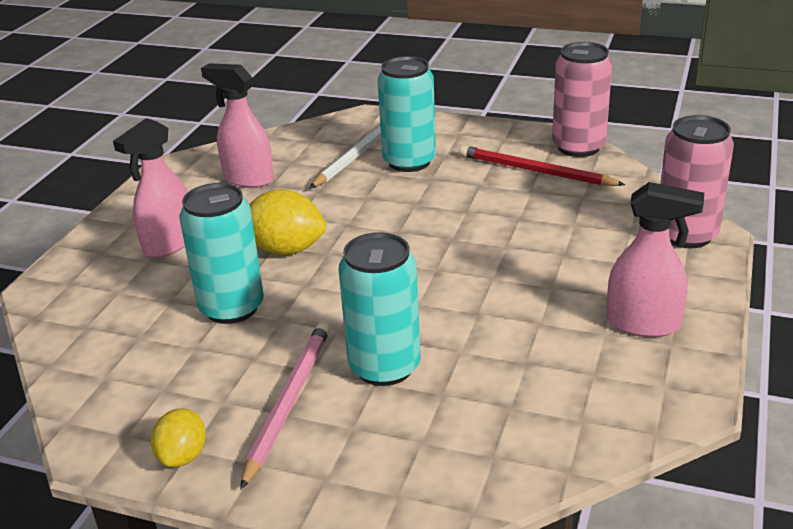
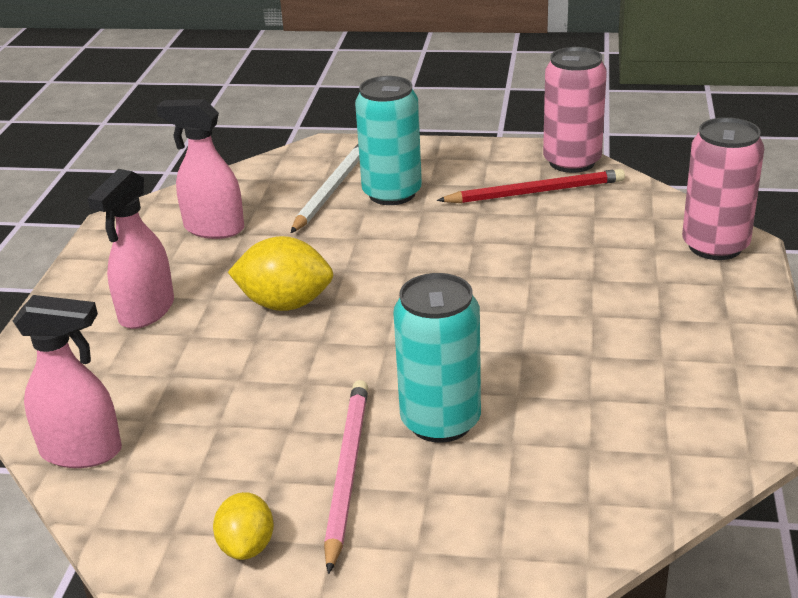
camera: 10 degrees left, 0 degrees up
turquoise can [179,183,264,324] -> none
red pencil [459,145,625,186] -> red pencil turned 150 degrees clockwise [437,169,625,203]
pink spray bottle [607,182,704,337] -> pink spray bottle moved to [13,295,122,468]

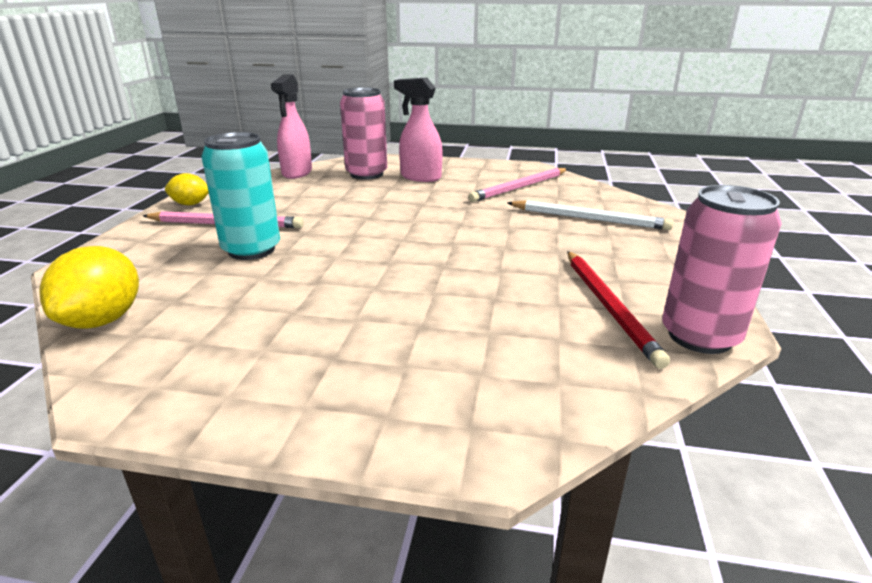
camera: 90 degrees right, 5 degrees down
pink spray bottle [156,99,244,239] -> pink pencil [468,168,567,202]
yellow lemon [228,236,333,311] -> yellow lemon moved to [39,246,139,329]
turquoise can [355,76,422,205] -> none
pink can [682,117,764,260] -> pink can moved to [340,87,387,180]

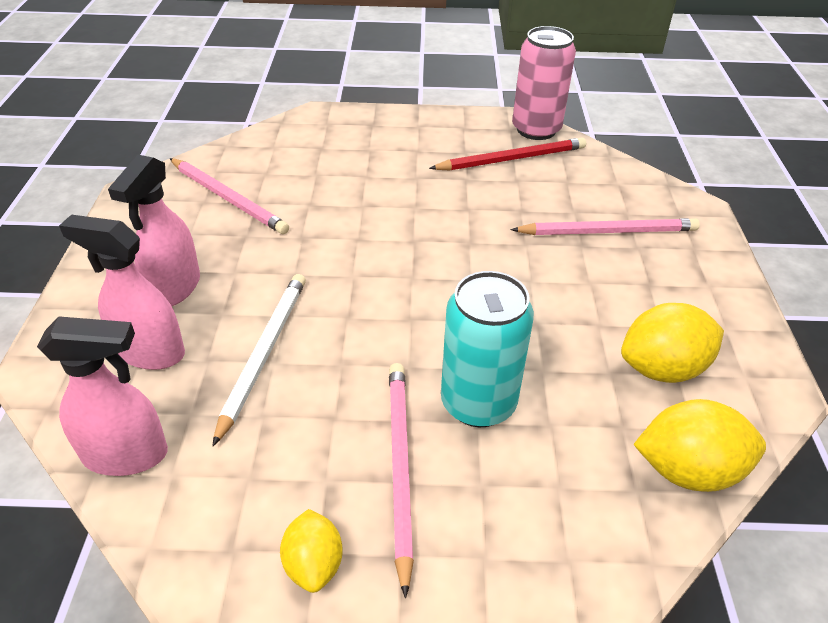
camera: 100 degrees left, 15 degrees up
pink can [340,87,387,180] -> pink spray bottle [59,215,185,370]
white pencil [507,200,674,230] -> white pencil moved to [212,274,306,446]
none -> pink pencil [511,218,700,235]
none -> yellow lemon [621,303,724,383]

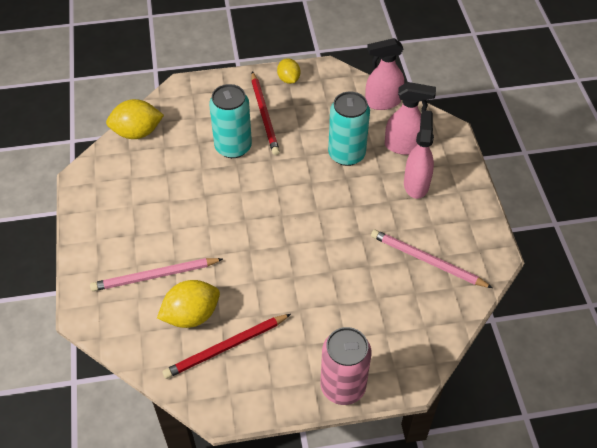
camera: 170 degrees right, 10 degrees up
white pencil [212,274,306,446] -> turquoise can [328,91,370,166]
pink pencil [389,363,414,598] -> red pencil [251,72,280,155]
pink can [512,26,576,140] -> pink can moved to [321,327,372,405]
yellow lemon [621,303,724,383] -> yellow lemon moved to [157,280,220,328]

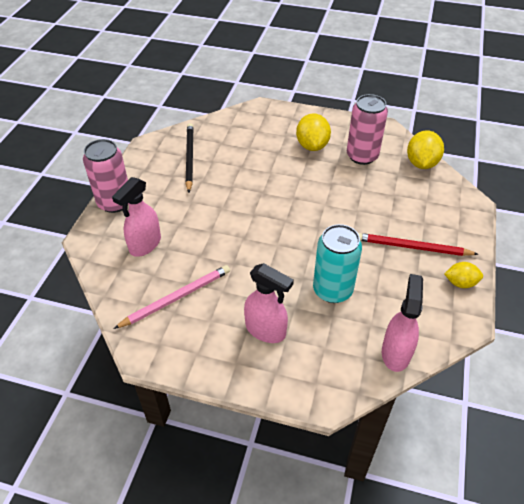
camera: 115 degrees right, 5 degrees down
pink pencil [90,258,223,291] -> none
yellow lemon [157,280,220,328] -> yellow lemon moved to [296,113,331,151]
red pencil [162,314,291,379] -> black pencil [185,123,194,193]
turquoise can [209,84,252,158] -> none
pink spray bottle [385,82,436,155] -> pink spray bottle moved to [112,177,161,257]
none -> pink can [347,94,388,165]

